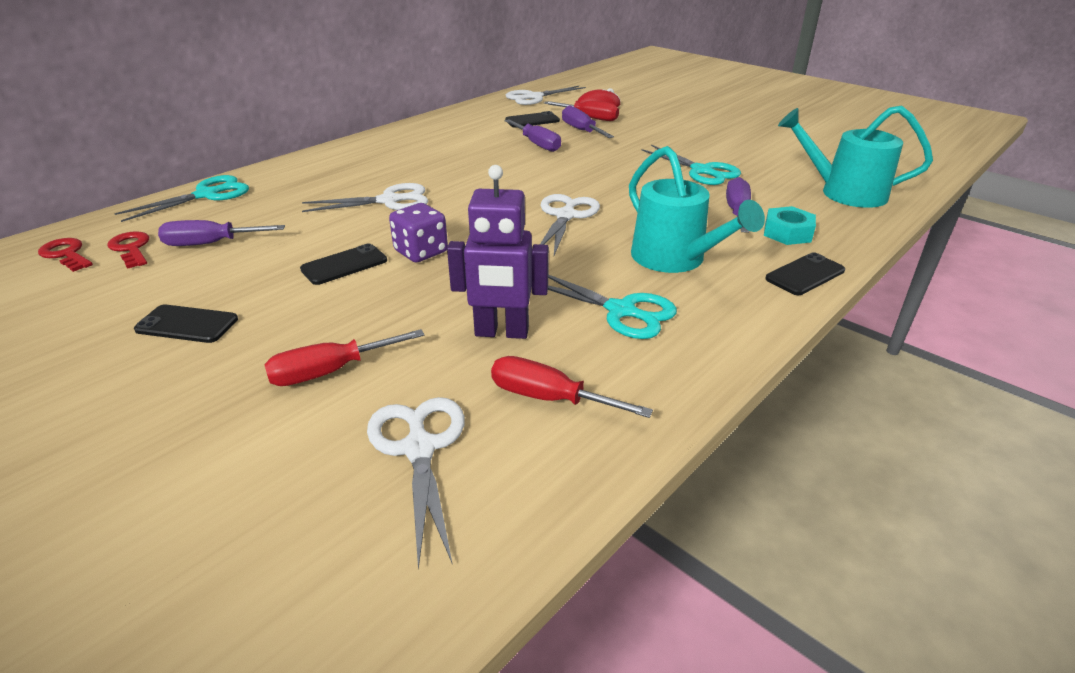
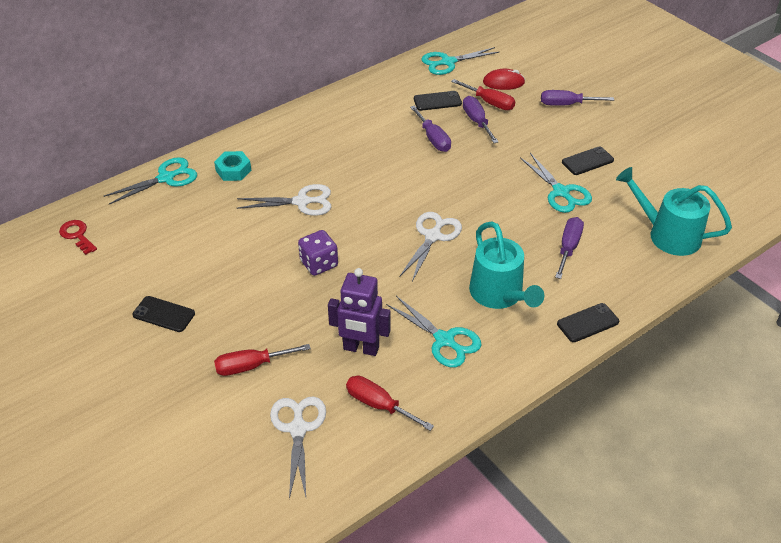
camera: 10 degrees right, 10 degrees up
red key [107,231,149,269] -> none
purple screwdriver [158,220,285,246] -> purple screwdriver moved to [541,90,614,106]
black phone [300,243,387,285] -> black phone moved to [562,146,614,175]
white scissors [505,86,586,105] -> turquoise scissors [422,47,500,75]
turquoise nut [764,206,816,245] -> turquoise nut moved to [214,151,251,181]

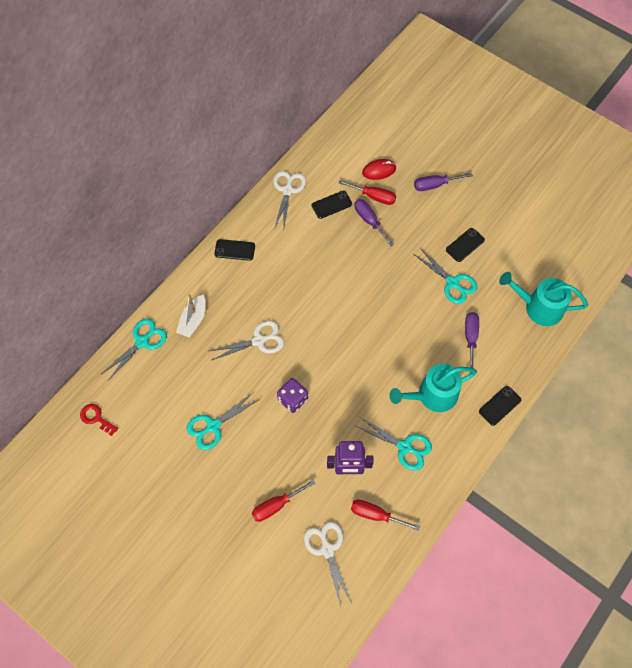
camera: 15 degrees left, 20 degrees up
black phone [132,296,195,332] -> black phone moved to [214,239,255,261]
turquoise nut [214,151,251,181] -> white boat [176,294,206,337]
white scissors [399,212,462,281] -> white scissors moved to [273,171,306,229]
purple screwdriver [410,106,451,152] -> none
turquoise scissors [422,47,500,75] -> turquoise scissors moved to [186,392,260,450]
turquoise watering can [469,221,544,309] -> turquoise watering can turned 105 degrees clockwise [389,364,477,412]

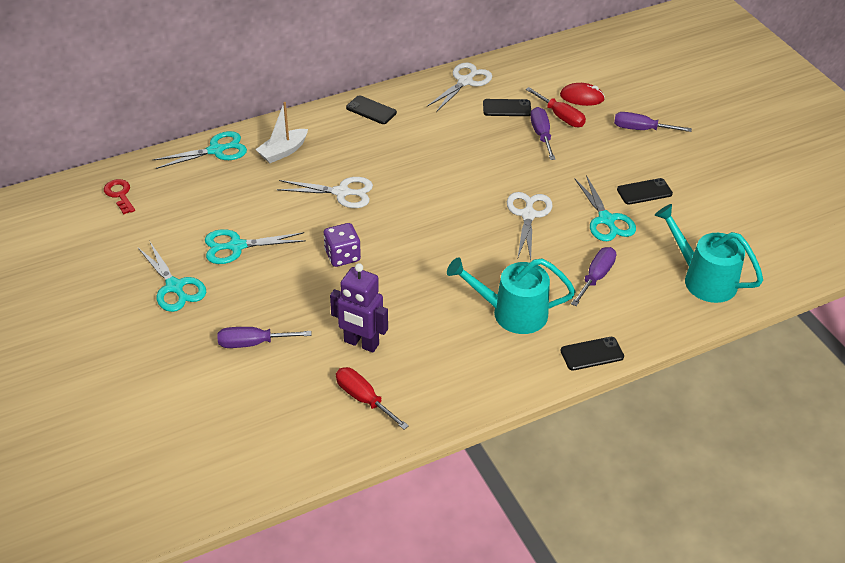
camera: 25 degrees right, 20 degrees down
red screwdriver [252,480,315,522] -> purple screwdriver [218,327,312,348]
white scissors [304,521,351,606] -> white scissors moved to [507,192,553,260]
turquoise scissors [355,417,432,471] -> turquoise scissors moved to [138,242,206,312]

